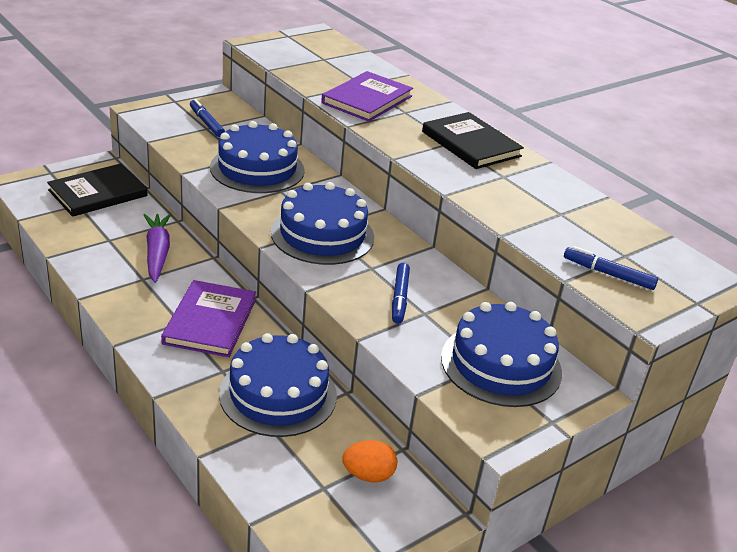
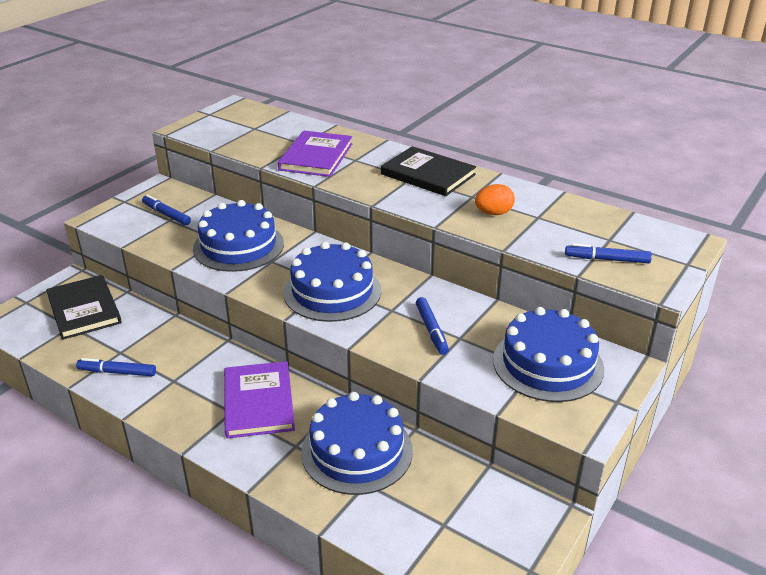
camera: 15 degrees left, 0 degrees up
black book [47,163,148,217] -> black book turned 60 degrees counterclockwise [46,275,122,340]
purple carrot [144,214,171,283] -> none
orange egg [342,440,397,483] -> orange egg moved to [475,184,515,215]
none -> blue marker [76,358,156,376]

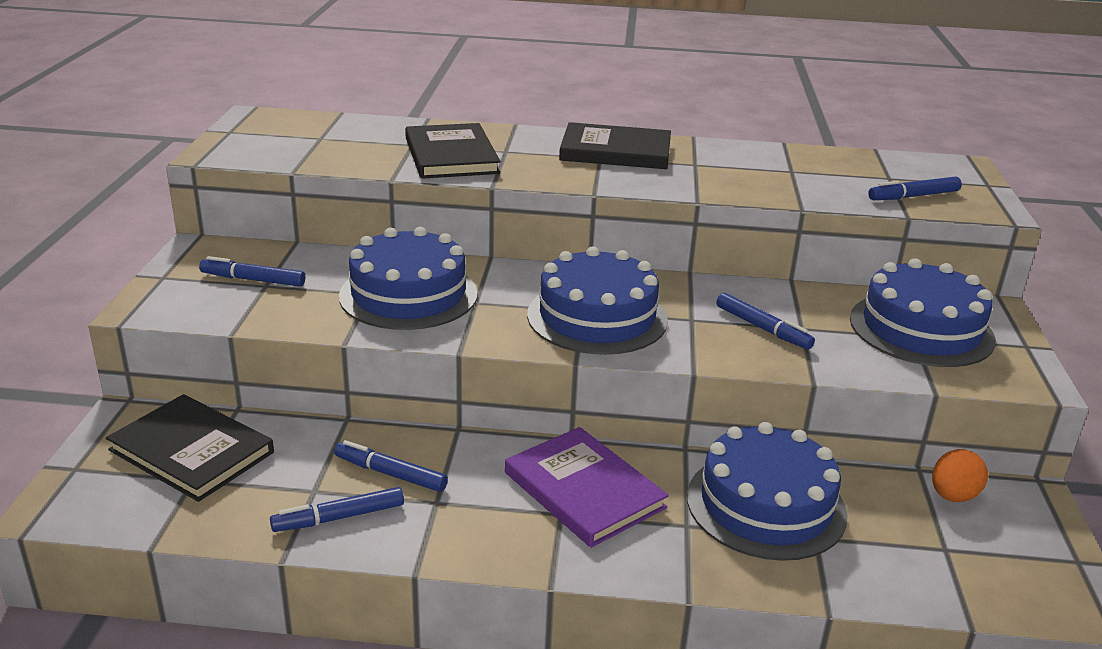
camera: 30 degrees left, 5 degrees down
purple book [278,131,353,177] -> black book [405,123,501,179]
orange egg [475,184,515,215] -> orange egg moved to [932,449,988,502]
none -> blue marker [334,440,448,492]

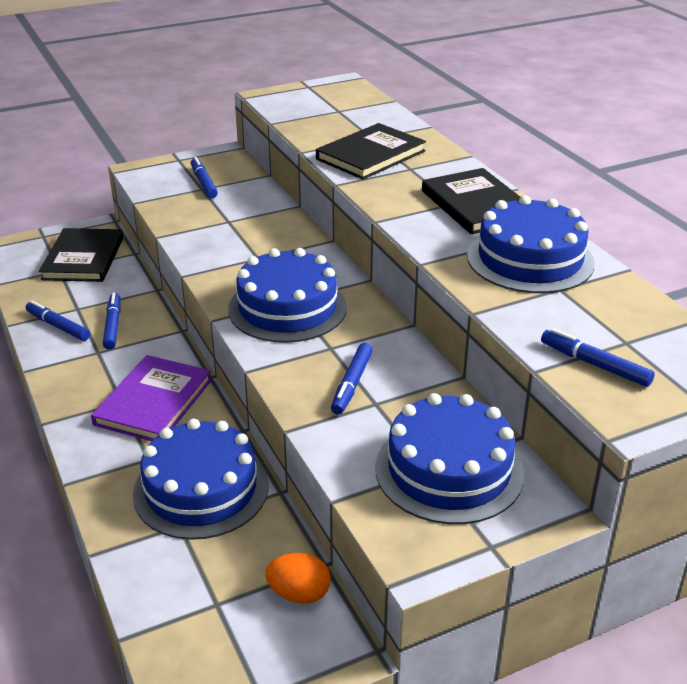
camera: 60 degrees right, 5 degrees up
blue cake [339,227,477,330] -> blue cake moved to [467,195,595,293]

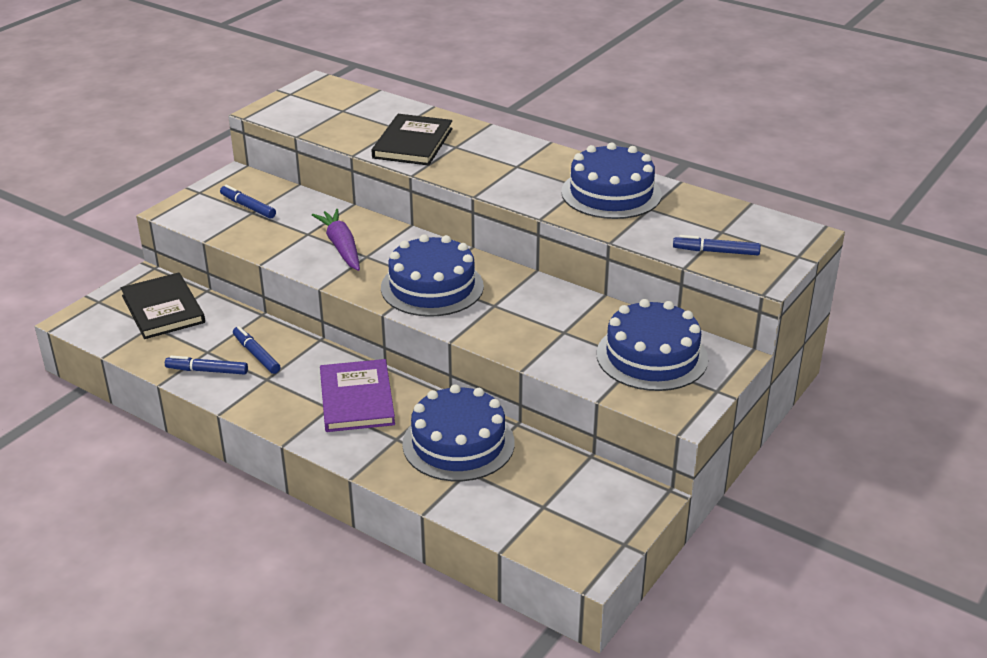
camera: 30 degrees left, 0 degrees up
orange egg [265,553,331,604] -> none
blue marker [331,343,373,414] -> none
black book [422,168,520,234] -> none
none -> purple carrot [312,209,360,271]

